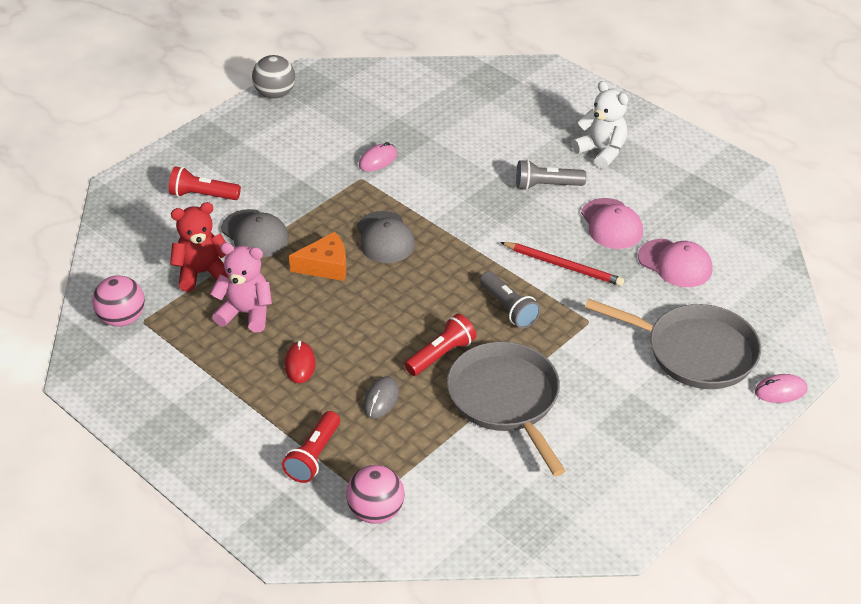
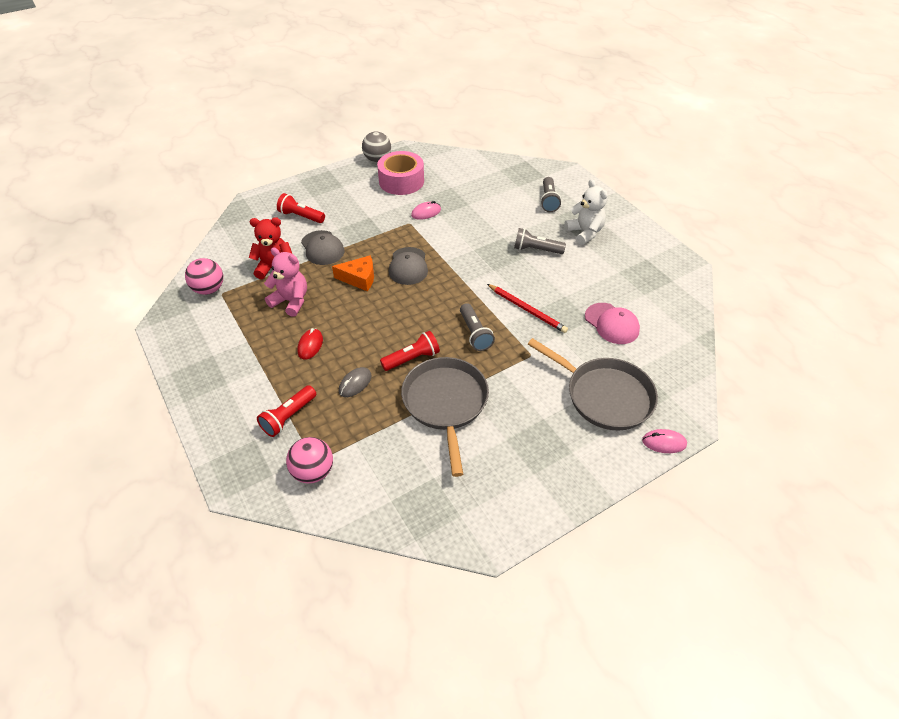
camera: 15 degrees right, 5 degrees up
pink cap [581,198,643,249] -> none
none -> pink tape [377,151,424,195]
none -> grey flashlight [540,177,561,212]

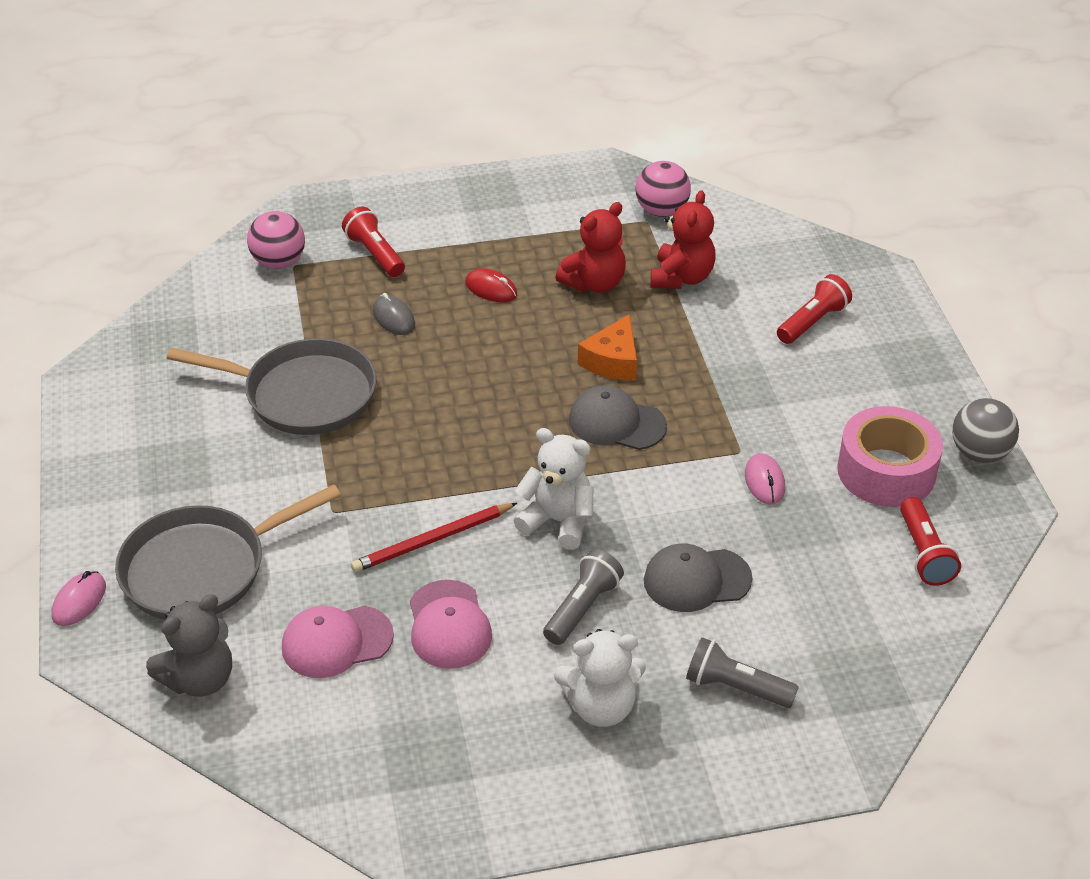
camera: 110 degrees right, 5 degrees down
pink teddy bear [264,247,307,317] -> red teddy bear [555,202,626,293]
grey cap [301,230,344,265] -> grey cap moved to [644,543,752,612]
red flashlight [380,331,440,371] -> red flashlight moved to [900,497,961,586]
grey flashlight [460,303,495,351] -> none
none -> grey teddy bear [146,594,232,697]
none -> pink cap [410,580,492,669]
none -> white teddy bear [514,428,593,550]

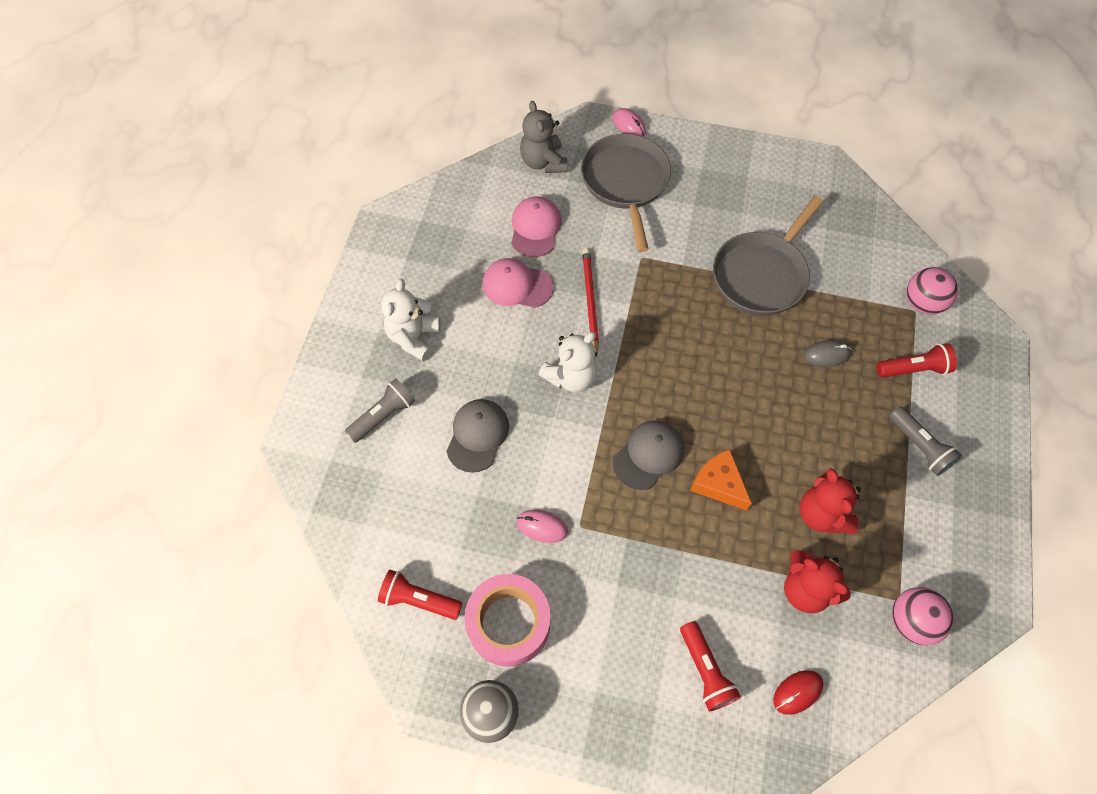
camera: 115 degrees right, 20 degrees up
red mouse [465,268,517,302] -> red mouse moved to [773,670,823,715]
grey flashlight [543,549,624,645] -> grey flashlight moved to [889,406,962,476]

